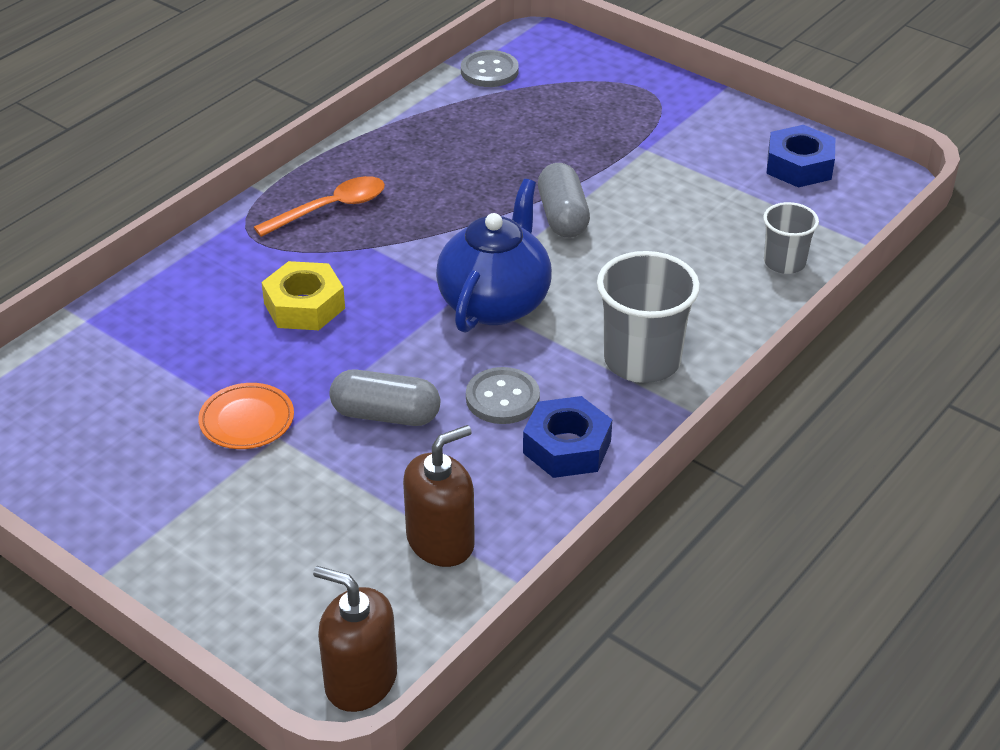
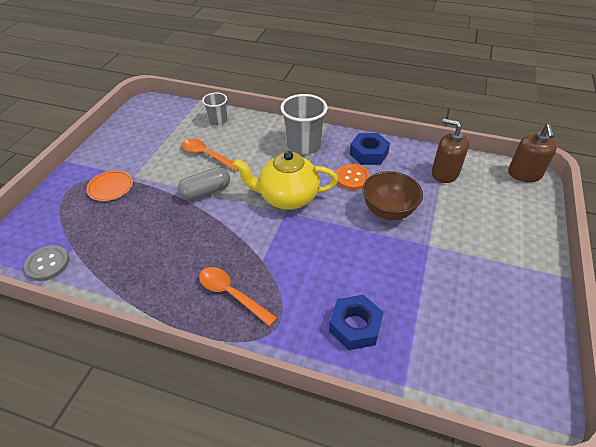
camera: 110 degrees left, 5 degrees up
orange plate [198,383,294,449] -> orange plate moved to [86,170,133,201]
yellow nut [261,261,345,330] -> none
grey capsule [329,370,440,426] -> brown bowl [363,171,423,220]
blue teapot [436,179,552,333] -> yellow teapot [233,151,338,210]
grey button [466,367,540,424] -> orange button [336,164,370,190]
blue nut [766,125,835,188] -> blue nut moved to [329,295,384,350]
none -> orange spoon [182,139,238,171]

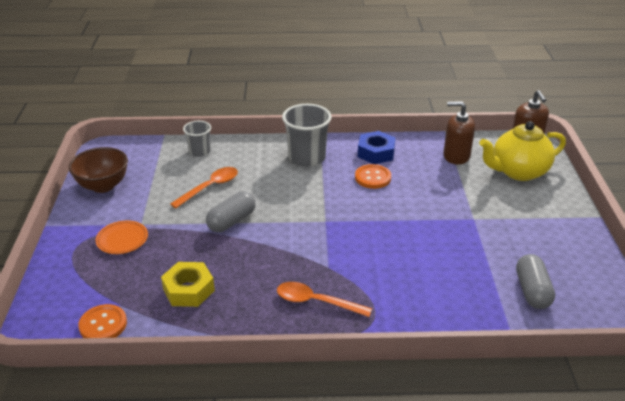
camera: 20 degrees left, 10 degrees down
grey button [24,245,70,281] -> orange button [78,304,127,338]
orange spoon [182,139,238,171] -> orange spoon turned 120 degrees clockwise [170,167,238,208]
yellow teapot [233,151,338,210] -> yellow teapot moved to [479,121,566,181]
blue nut [329,295,384,350] -> none
brown bowl [363,171,423,220] -> brown bowl moved to [69,147,128,193]
none -> yellow nut [161,262,215,307]
none -> grey capsule [516,254,555,309]

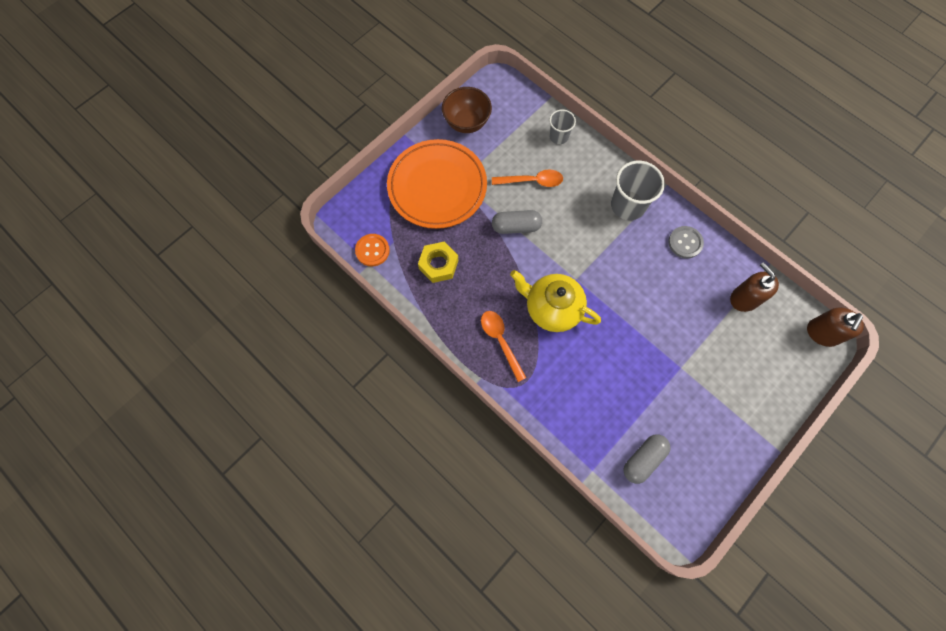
camera: 45 degrees right, 35 degrees up
orange plate [96,221,148,254] -> orange plate [387,139,487,229], size x2.40
orange button [355,164,391,189] -> none
blue nut [358,131,395,164] -> grey button [668,226,704,259]
yellow teapot [479,121,566,181] -> yellow teapot moved to [510,270,601,332]

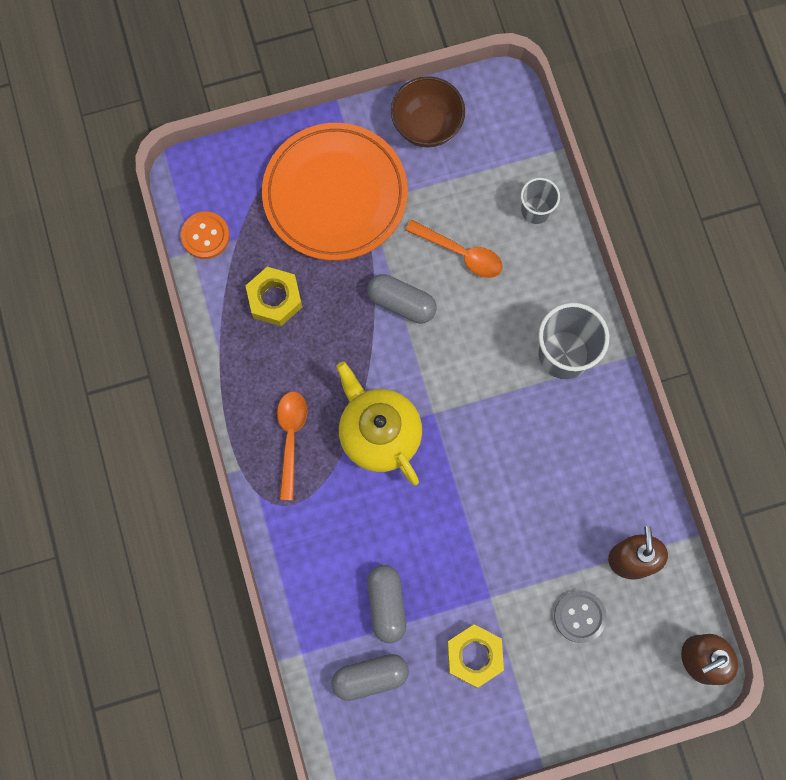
camera: 30 degrees right, 5 degrees up
grey button [668,226,704,259] -> grey button moved to [554,590,607,643]
none -> grey capsule [367,565,406,643]
none -> yellow nut [447,624,504,688]

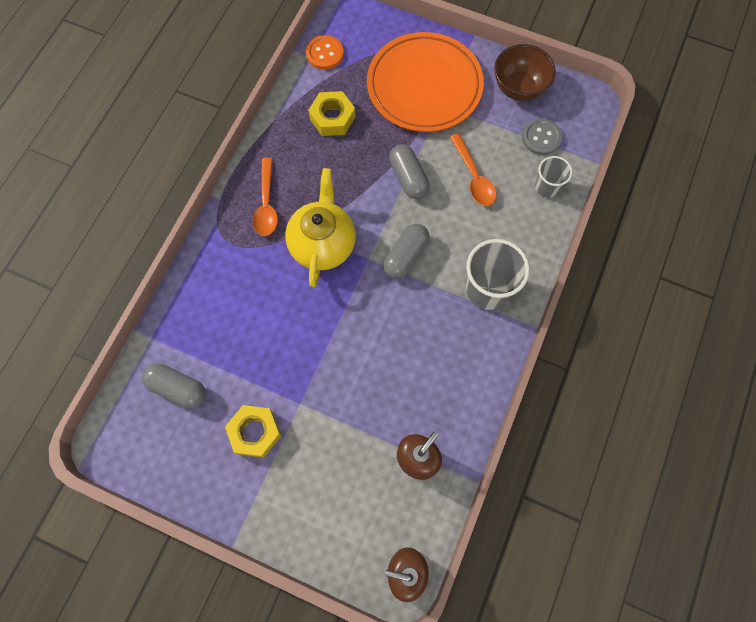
camera: 40 degrees right, 5 degrees down
orange spoon [277,391,307,500] -> orange spoon turned 135 degrees clockwise [253,158,278,236]
grey capsule [367,565,406,643] -> grey capsule moved to [383,224,430,279]
grey button [554,590,607,643] -> grey button moved to [522,118,562,155]

